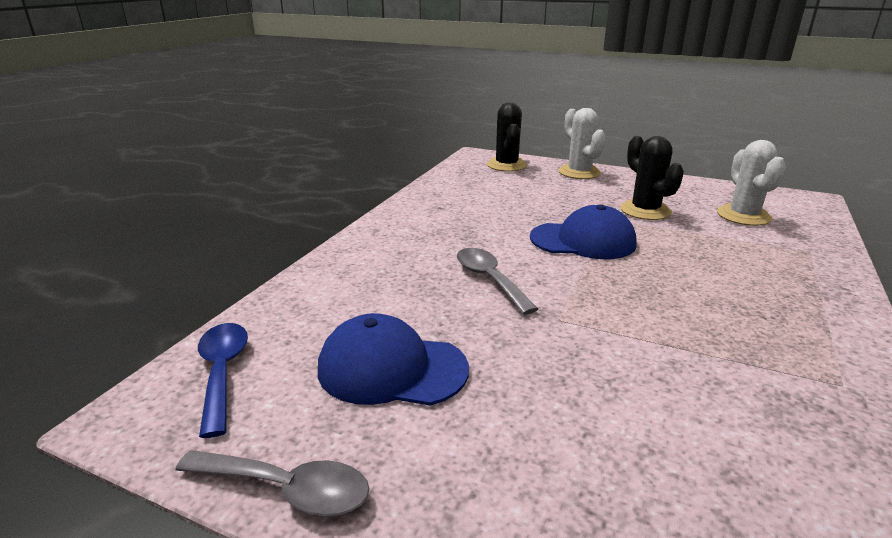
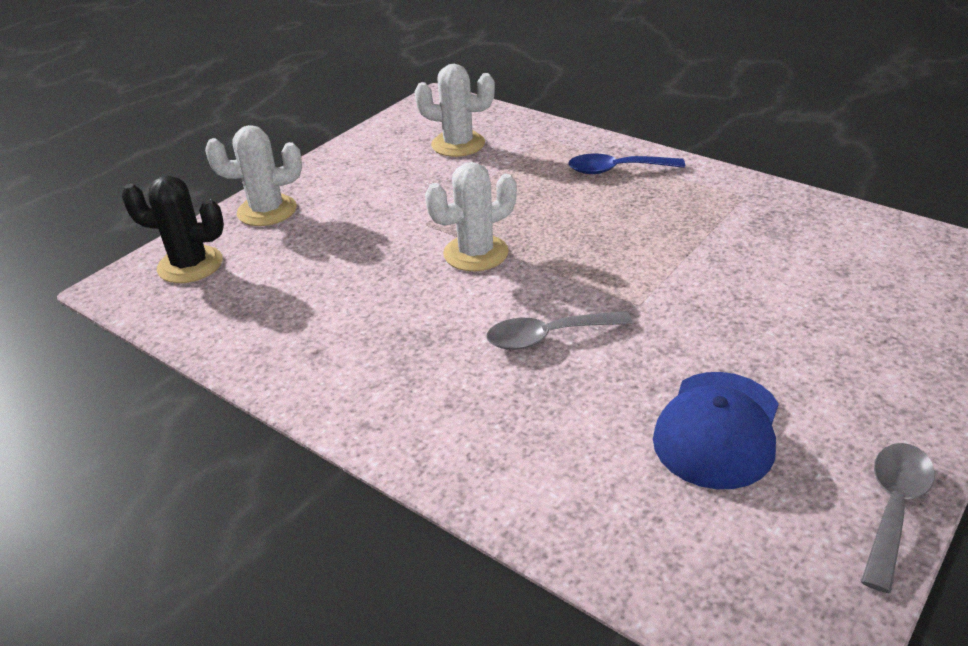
camera: 75 degrees left, 10 degrees up
blue spoon [198,323,248,438] -> blue spoon moved to [568,154,685,174]
blue cap [530,205,637,259] -> white cactus [425,162,517,271]
black cactus [620,136,684,220] -> none

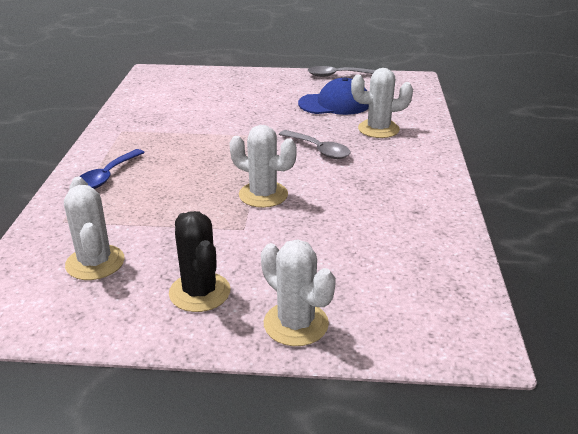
camera: 125 degrees left, 5 degrees down
black cactus [121,175,224,283] -> black cactus moved to [169,211,231,312]
blue spoon [568,154,685,174] -> blue spoon turned 60 degrees clockwise [79,149,145,189]
none -> white cactus [351,68,413,138]

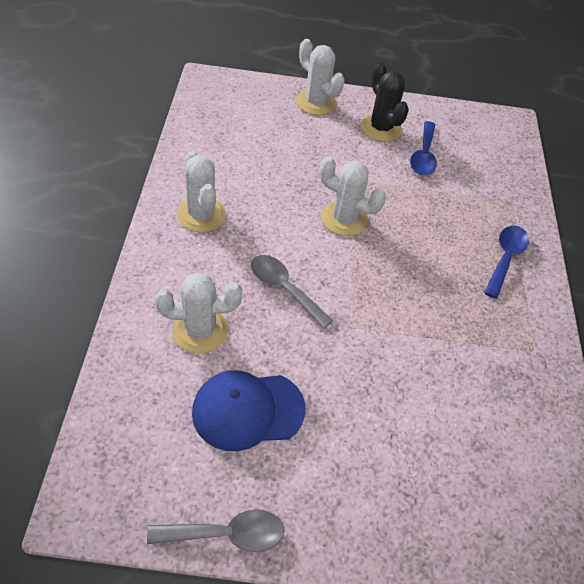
camera: 175 degrees right, 20 degrees up
white cactus [64,177,124,280] -> white cactus moved to [177,151,226,233]
none -> blue spoon [410,121,437,175]

